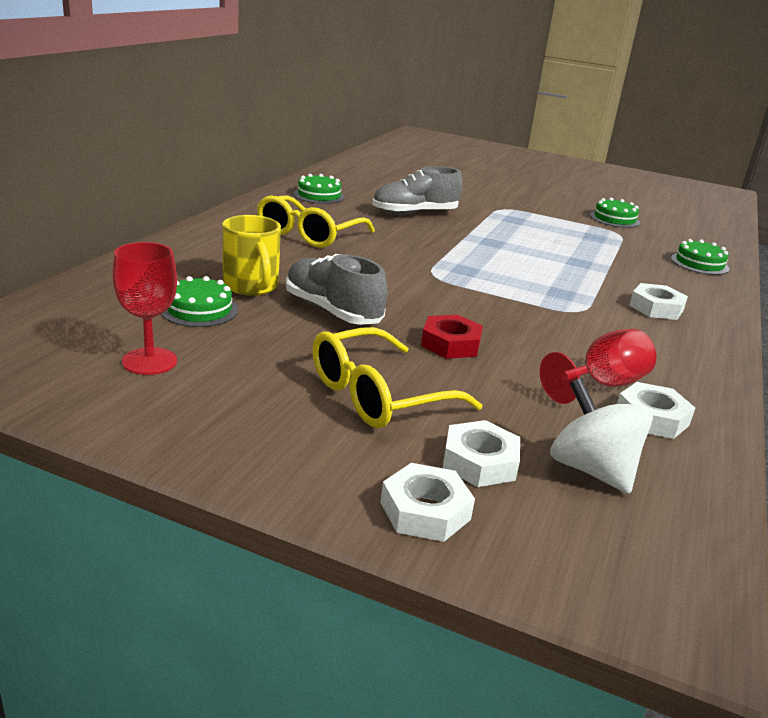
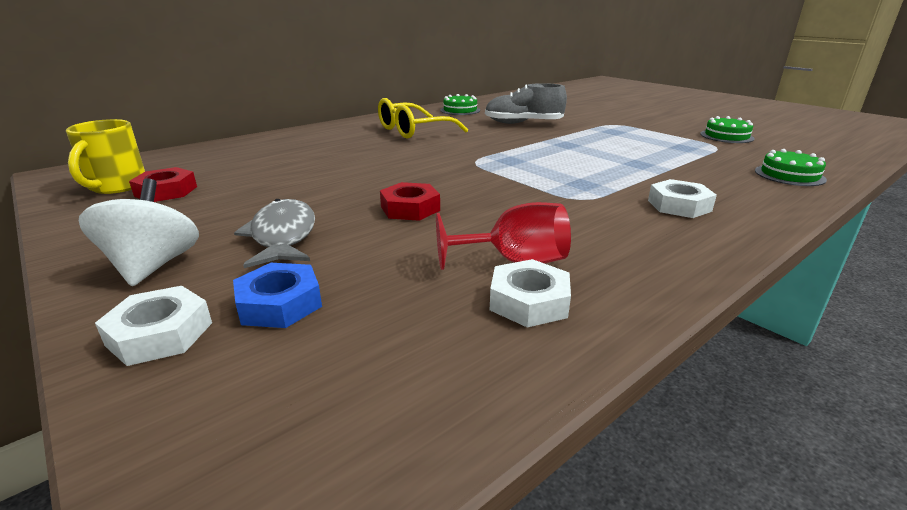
camera: 30 degrees right, 0 degrees up
red goblet [113,242,177,375] -> red nut [129,167,197,202]
green cake [162,276,238,327] -> none
yellow mug [222,215,281,296] -> yellow mug moved to [66,119,145,194]
grey shoe [286,254,388,325] -> none
yellow glasses [312,327,482,428] -> grey fish [234,199,315,268]
white nut [443,420,520,487] -> blue nut [233,263,322,328]
white spinning top [550,378,653,494] -> white spinning top moved to [79,178,199,286]

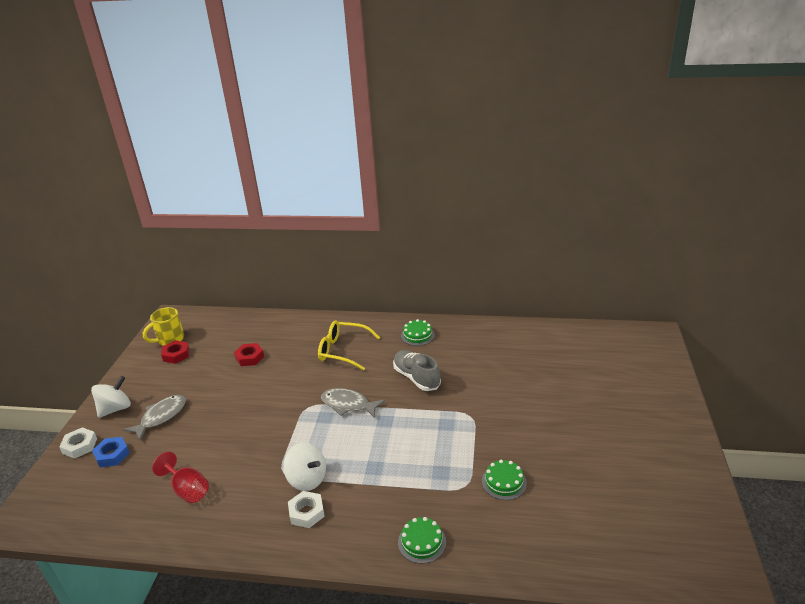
camera: 50 degrees right, 5 degrees up
red nut [380,182,440,221] -> red nut moved to [234,343,264,366]
white nut [490,259,571,328] -> none
none -> white spinning top [283,442,326,491]
none -> grey fish [321,388,385,418]

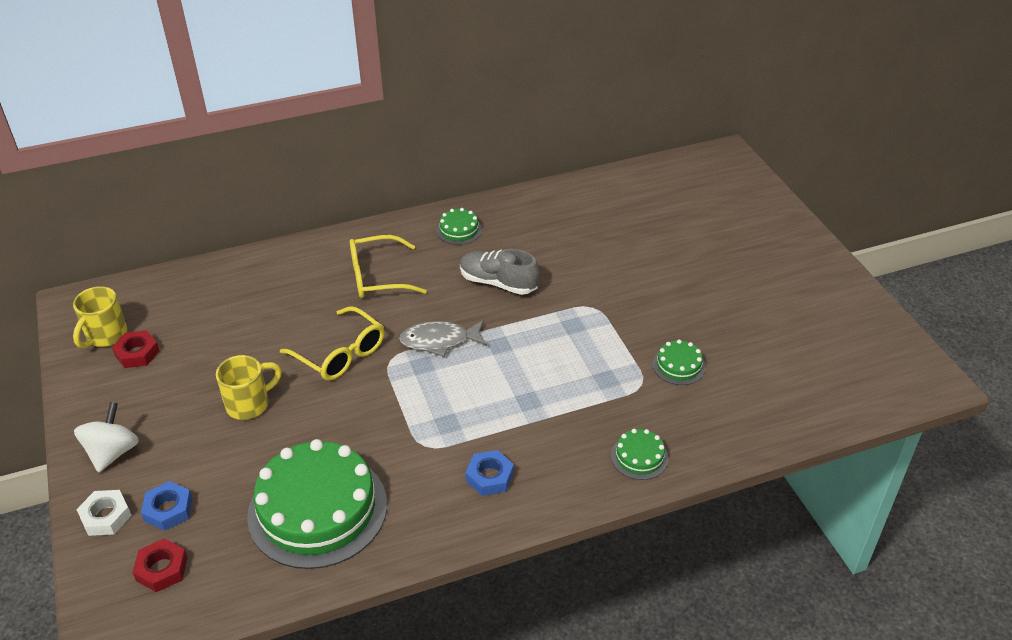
camera: 30 degrees left, 10 degrees up
grey fish [123,395,186,440] -> none
red goblet [152,452,209,503] -> green cake [247,439,387,569]
red nut [234,343,264,366] -> red nut moved to [132,538,188,592]
white spinning top [283,442,326,491] -> none
white nut [288,491,325,528] -> blue nut [465,450,514,496]
none -> yellow mug [216,355,282,420]
none -> yellow glasses [280,306,384,380]

